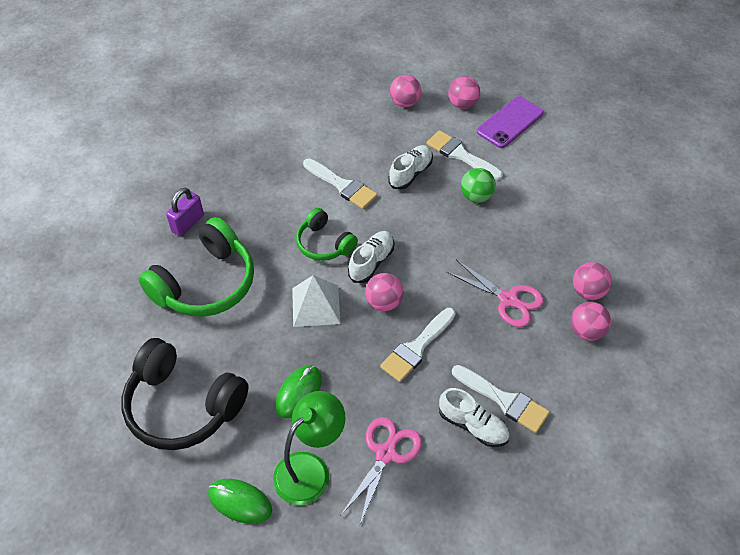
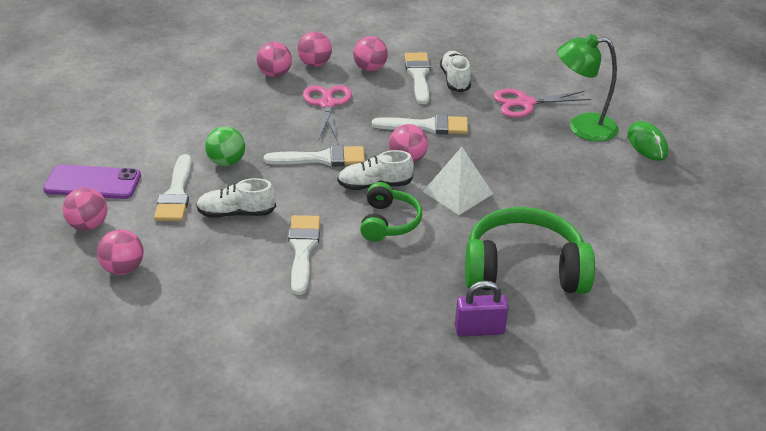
camera: 130 degrees left, 15 degrees down
black headphones [121,338,249,450] -> none
green mouse [275,365,322,418] -> none
none -> white brush [264,145,365,166]
none -> pink ball [353,36,388,71]

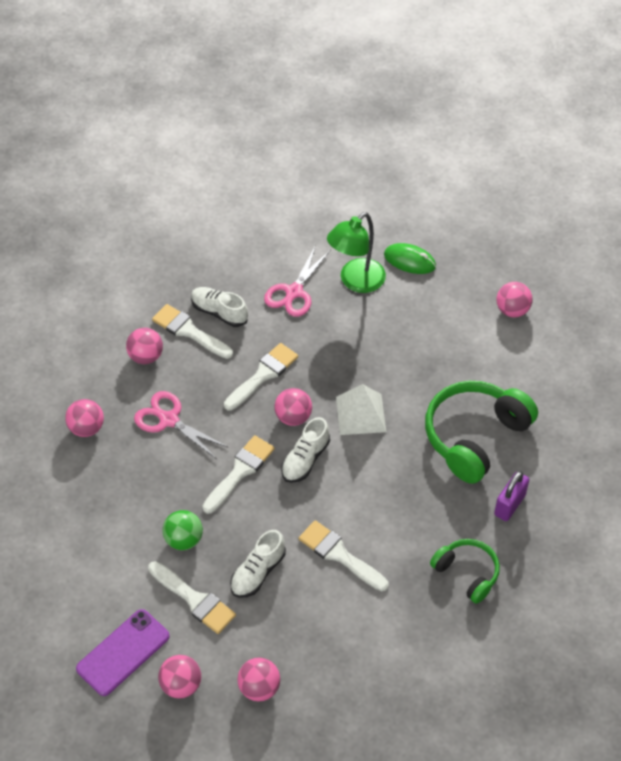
camera: 50 degrees left, 15 degrees up
pink ball [297,32,332,67] -> pink ball moved to [497,282,532,317]
green headphones [360,182,422,242] -> green headphones moved to [430,539,500,604]

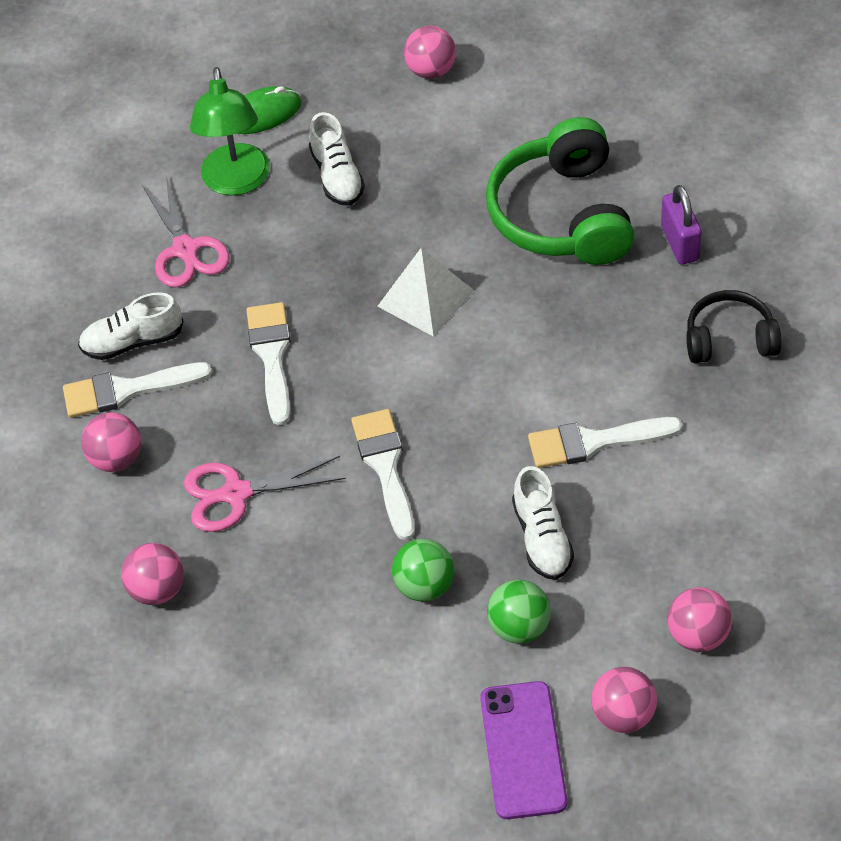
camera: 45 degrees left, 0 degrees up
white brush [148,561,236,634] -> green ball [487,580,551,644]
pink ball [274,388,312,426] -> none
white shoe [281,417,330,483] -> white shoe moved to [309,112,365,206]
green headphones [430,539,500,604] -> black headphones [687,290,781,363]

